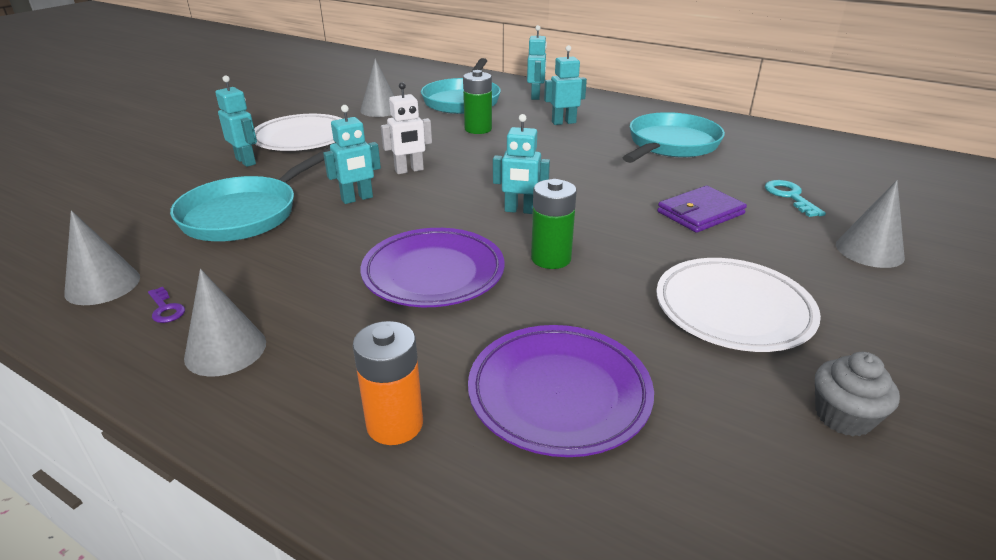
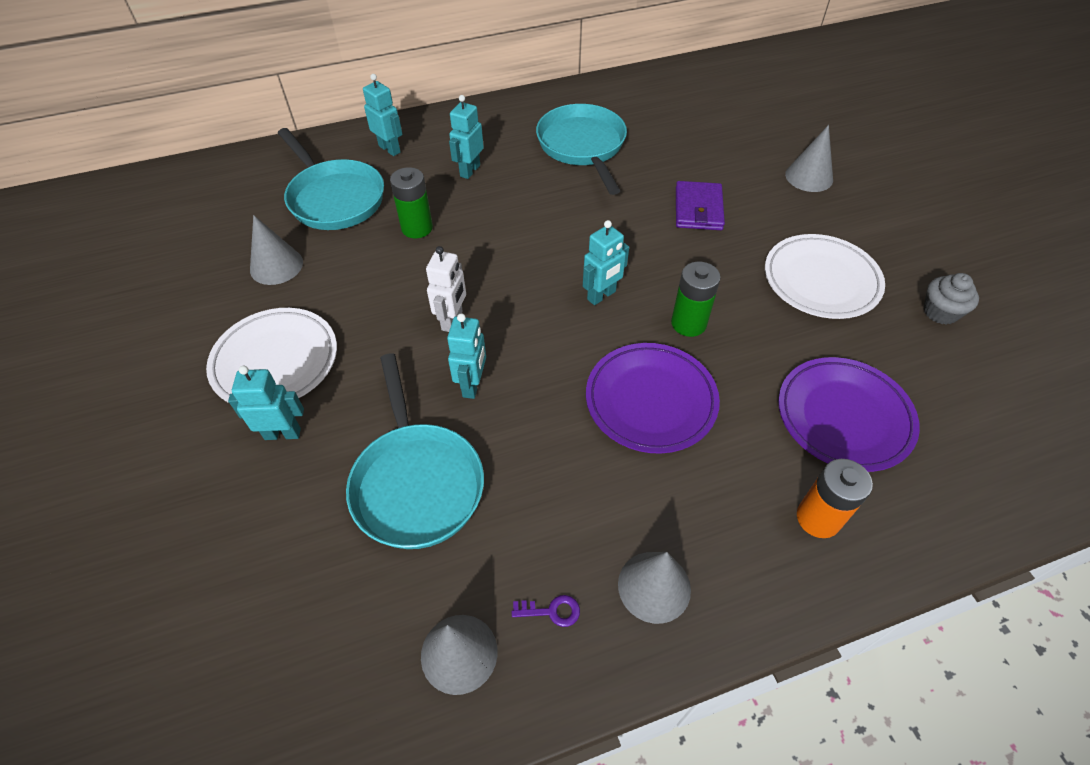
camera: 50 degrees left, 20 degrees up
turquoise key [765,180,826,217] -> none

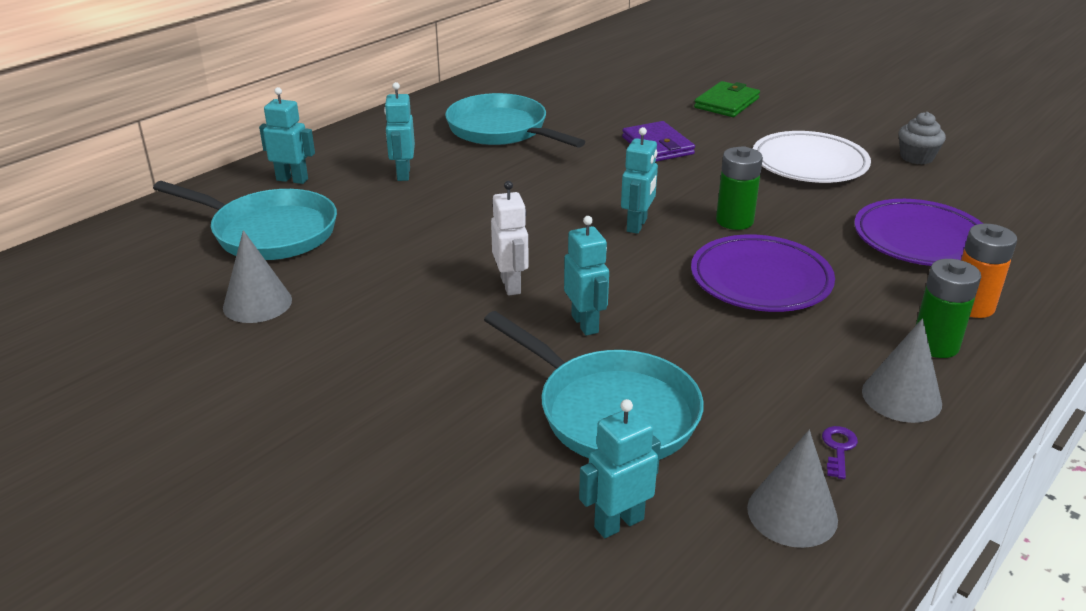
camera: 30 degrees left, 20 degrees down
white plate [206,308,337,403] -> none
turquoise robot [228,365,304,440] -> turquoise robot moved to [579,399,661,538]
green battery [390,167,433,238] -> green battery moved to [916,259,981,358]
purple key [512,595,580,627] -> purple key turned 45 degrees counterclockwise [822,426,858,479]
grey cone [785,125,833,192] -> green wallet [694,81,760,117]

